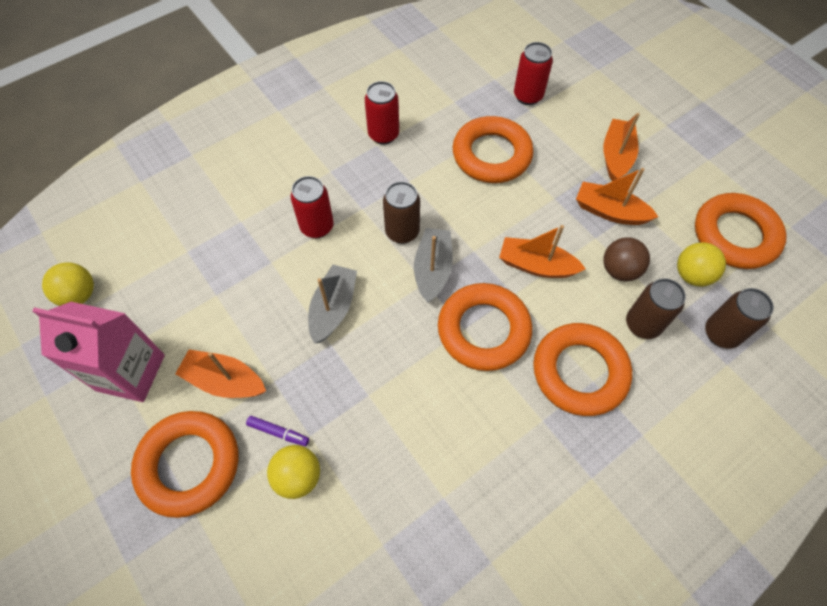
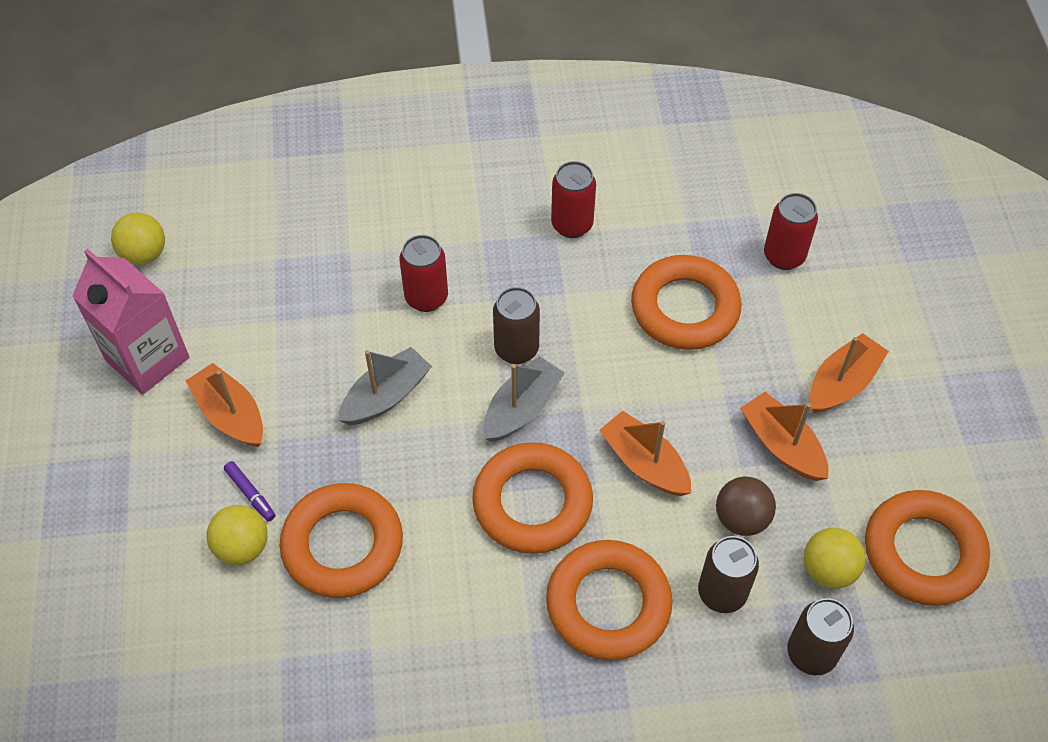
camera: 30 degrees right, 5 degrees down
orange ring [131,411,238,518] -> orange ring moved to [280,483,403,598]

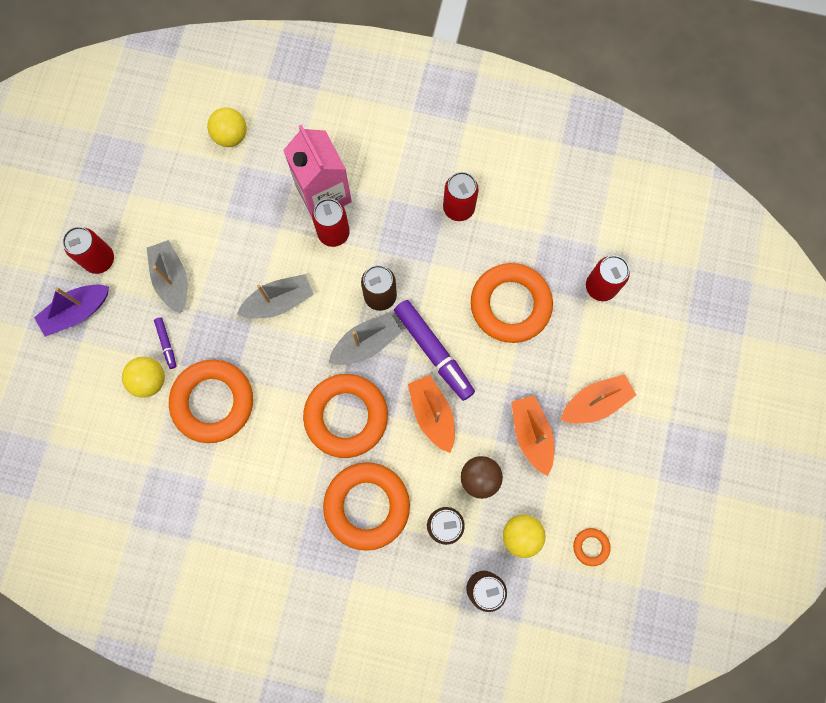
camera: 20 degrees right, 20 degrees up
pink carton [72,249,189,394] -> pink carton moved to [283,124,352,217]
yellow ball [111,212,165,265] -> yellow ball moved to [207,107,247,147]
orange boat [186,363,263,447] -> grey boat [147,240,187,314]
orange ring [865,490,990,606] -> orange ring [573,528,611,566], size x0.43
none -> purple boat [34,285,109,337]
none -> red can [62,227,114,274]
none -> purple marker [394,300,475,401]

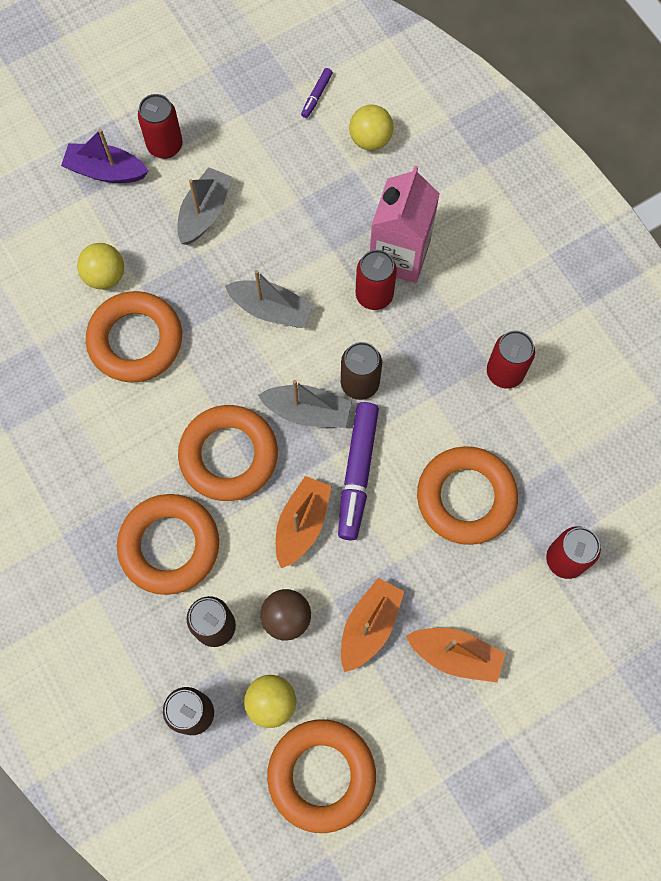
camera: 45 degrees right, 5 degrees down
purple marker [154,317,176,369] -> purple marker moved to [301,68,333,118]
orange ring [573,528,611,566] -> orange ring [267,719,376,833], size x2.34

